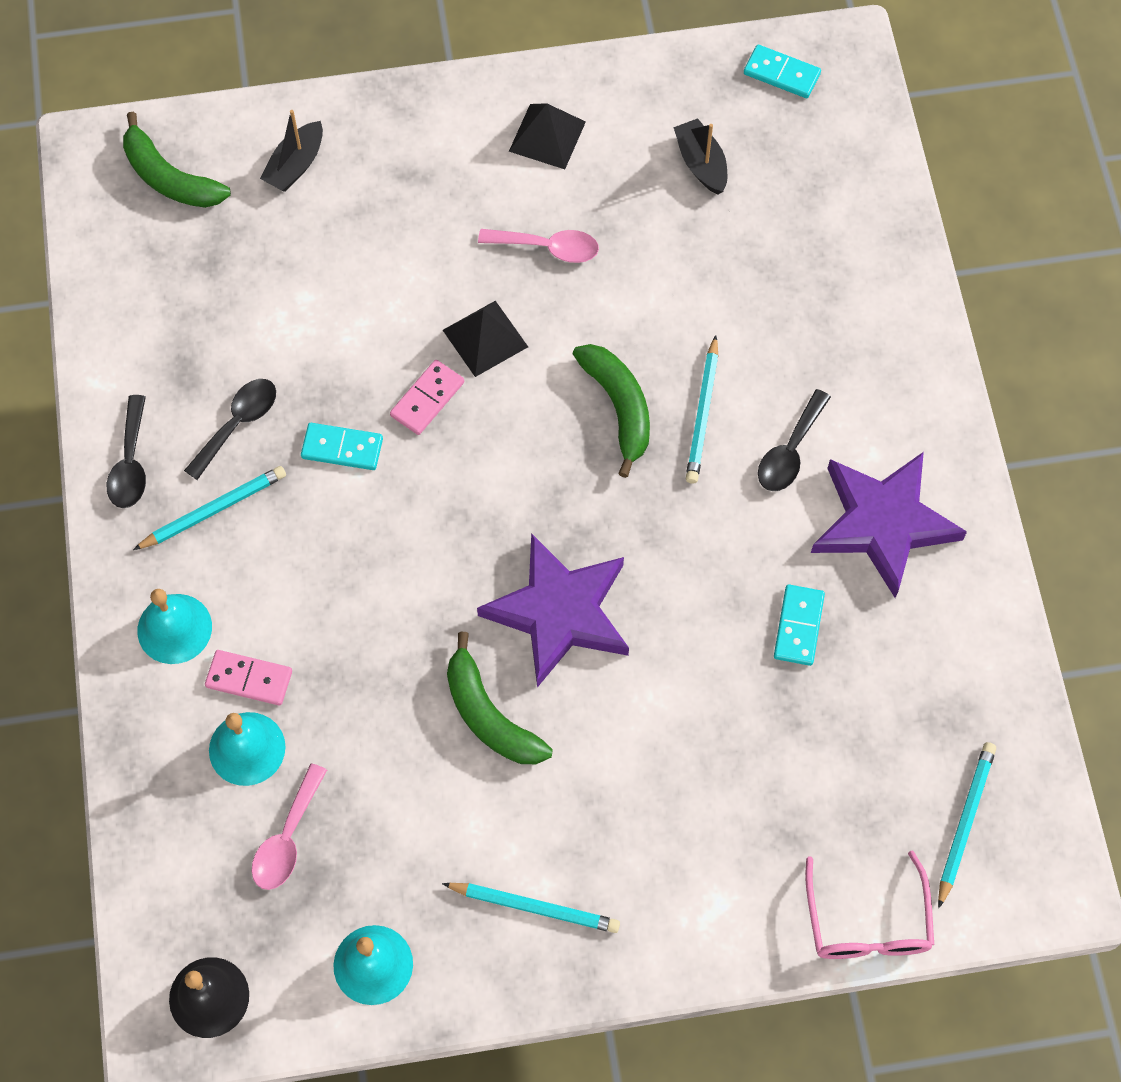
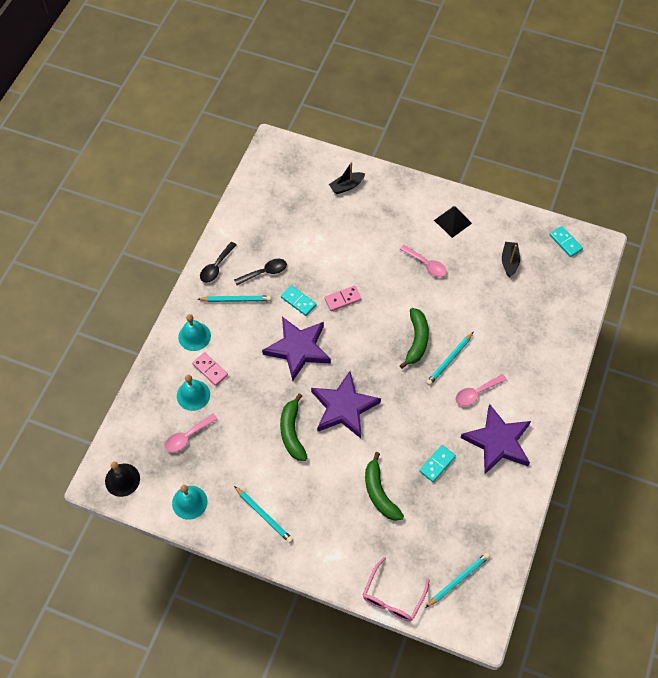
camera: 30 degrees right, 5 degrees down
green banana [123,112,231,208] -> green banana moved to [365,452,404,521]
black pyramid [443,301,528,377] -> none
black spoon [758,389,831,491] -> pink spoon [456,374,507,406]
none -> purple star [262,317,331,381]

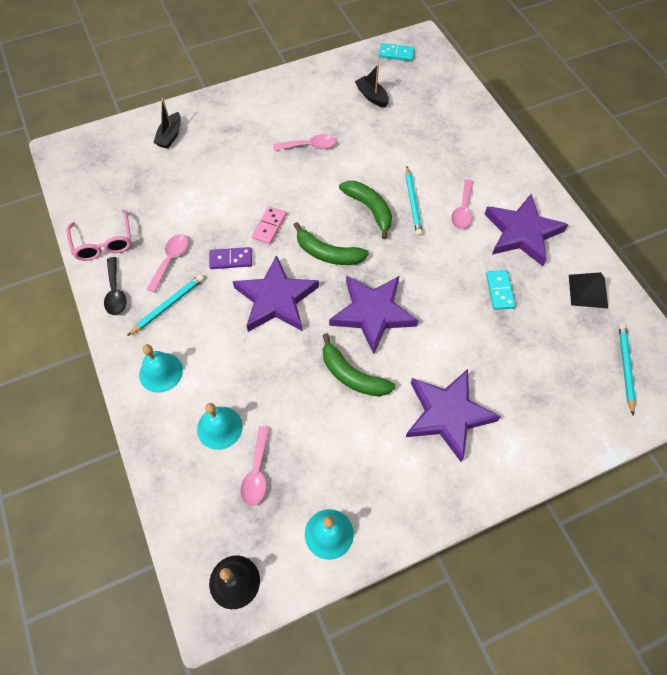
camera: 45 degrees left, 0 degrees up
pink domino [192,352,228,386] -> none
black spoon [234,259,287,285] -> pink spoon [147,234,188,292]
turquoise pencil [234,486,293,543] -> none
turquoise domino [281,285,317,316] -> purple domino [209,247,252,269]
pink glasses [363,557,430,622] -> pink glasses moved to [67,209,132,261]
green banana [365,452,404,521] -> green banana moved to [294,222,369,265]
black pyramid [434,206,472,238] -> black pyramid moved to [569,272,608,308]
none -> purple star [406,369,501,462]

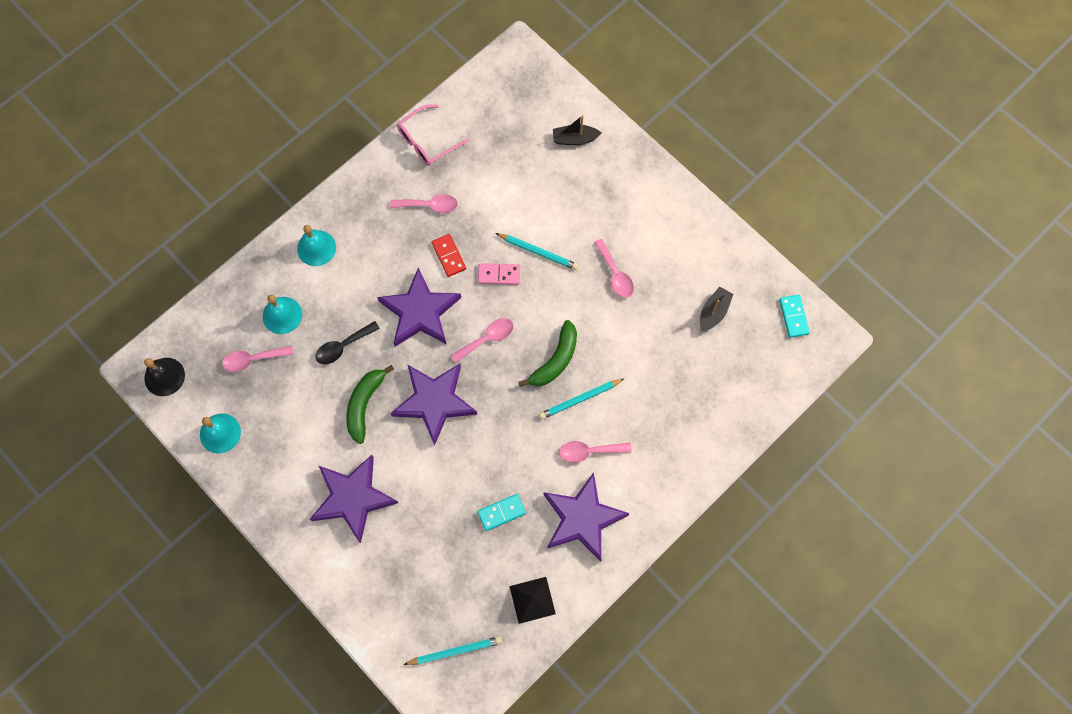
camera: 70 degrees right, 10 degrees up
black spoon [104,257,126,315] -> black spoon moved to [315,321,380,364]
turquoise pencil [127,274,204,336] -> turquoise pencil moved to [495,233,579,270]
purple domino [209,247,252,269] -> red domino [432,234,466,277]
green banana [294,222,369,265] -> pink spoon [451,318,513,363]

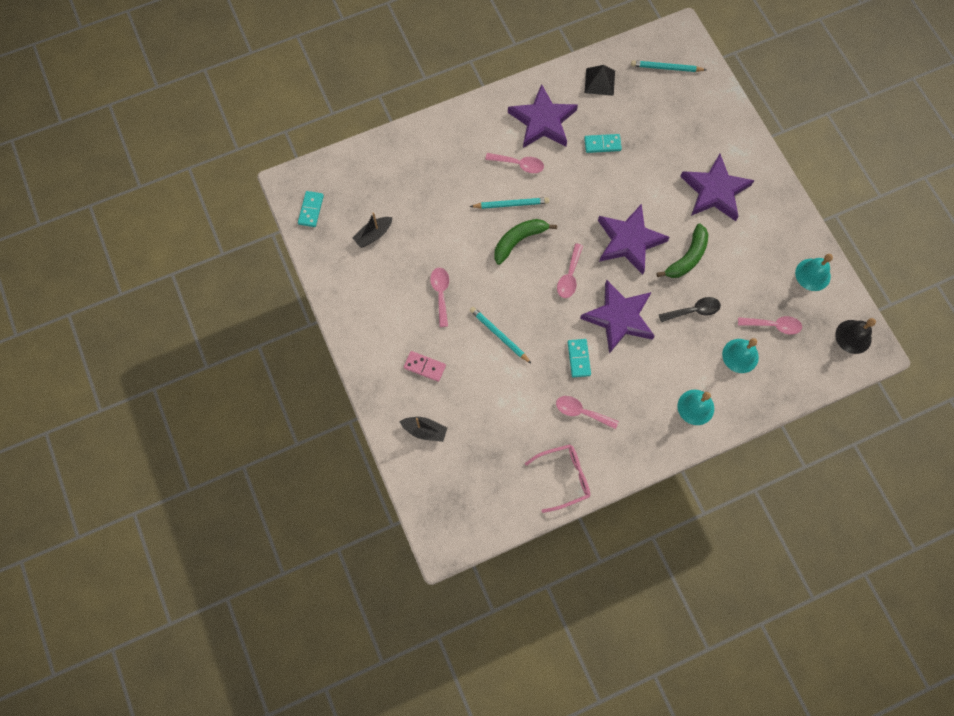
camera: 160 degrees left, 0 degrees up
red domino [432,234,466,277] -> turquoise domino [568,339,591,378]
pink spoon [451,318,513,363] -> pink spoon turned 60 degrees counterclockwise [557,243,583,298]
pink domino [478,263,520,285] -> pink domino moved to [404,351,446,382]

